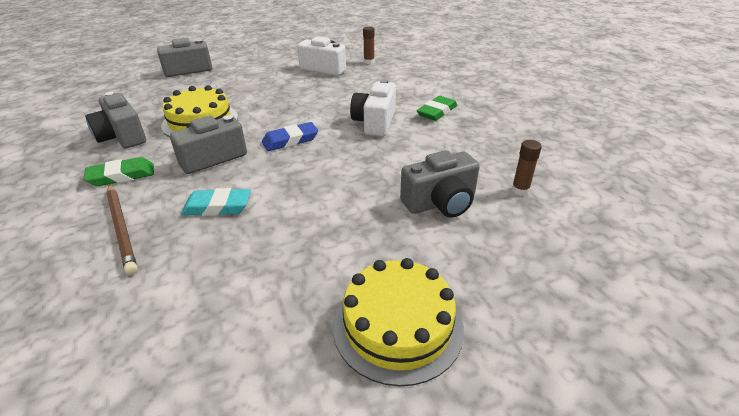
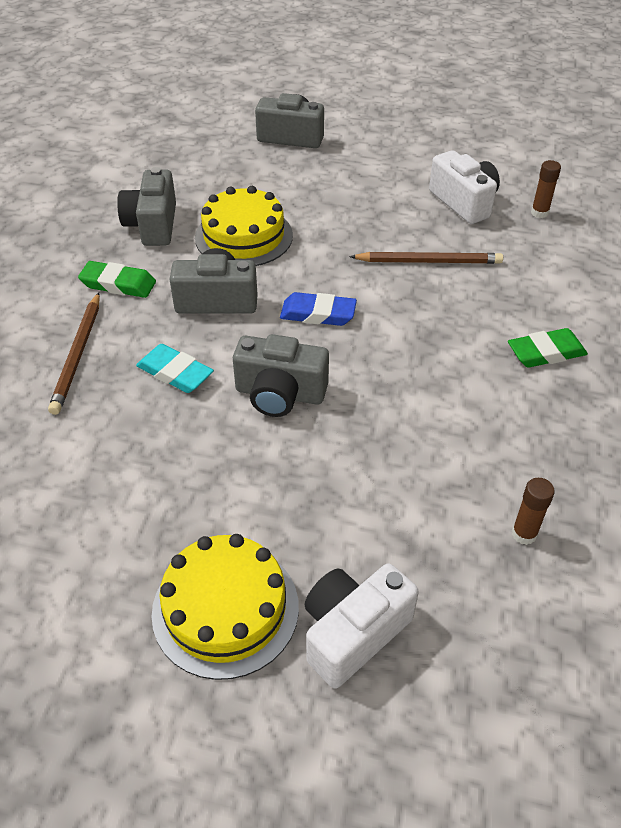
camera: 35 degrees right, 10 degrees up
white camera [350,79,396,136] -> white camera moved to [305,563,419,689]
grey camera [400,150,480,218] -> grey camera moved to [233,334,329,417]
none -> brown pencil [349,252,503,264]

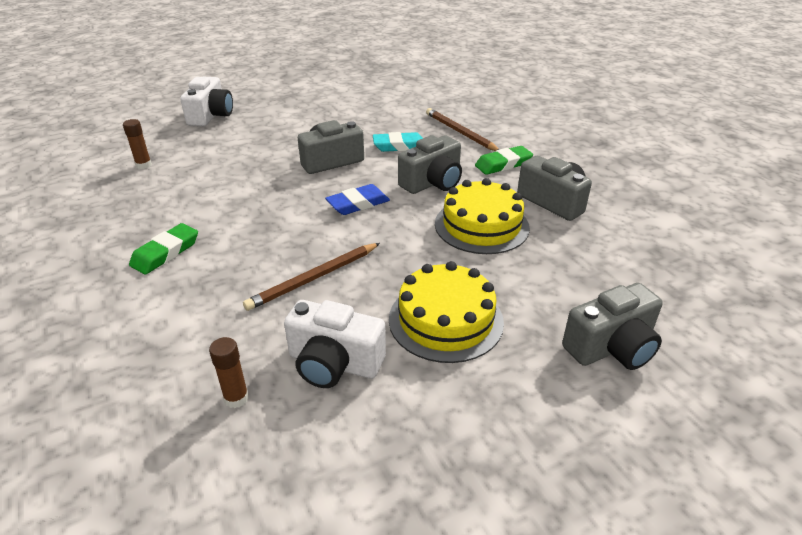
camera: 140 degrees right, 10 degrees down
yellow cake [152,534,299,680] -> yellow cake moved to [389,261,504,363]

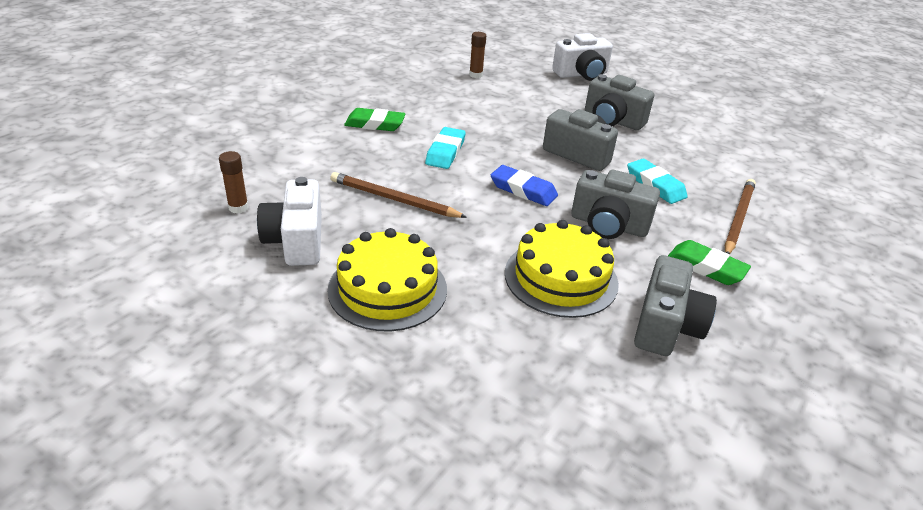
camera: 60 degrees right, 0 degrees up
grey camera [562,283,663,370] -> grey camera moved to [585,74,654,130]
none -> turquoise eraser [425,127,466,169]

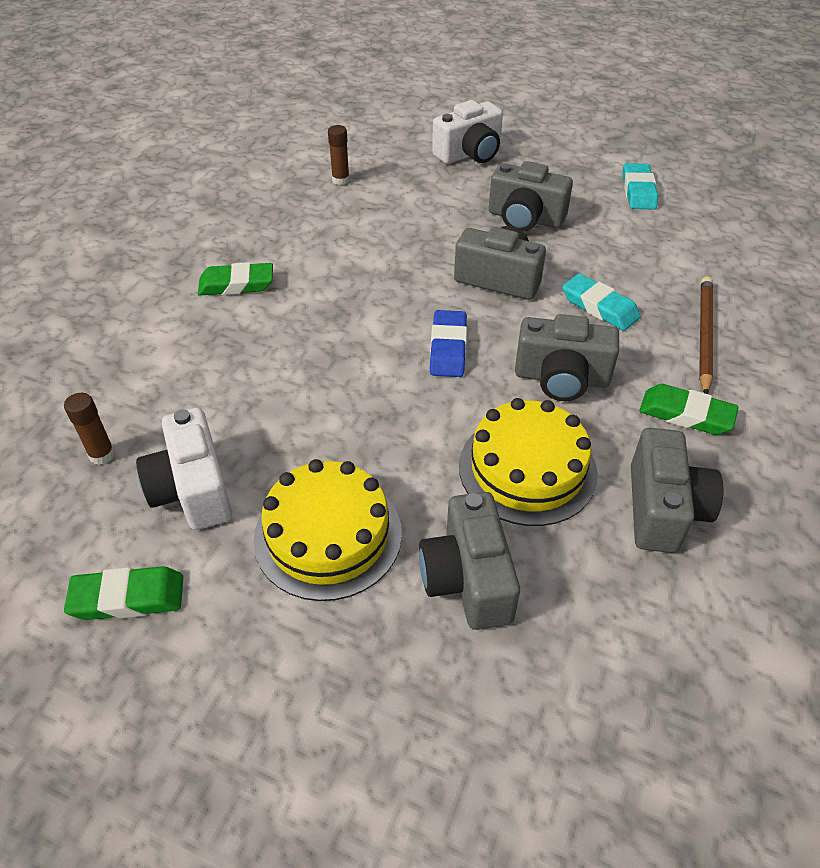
camera: 10 degrees left, 10 degrees up
brown pencil [331,172,467,218] -> none
turquoise eraser [425,127,466,169] -> turquoise eraser moved to [623,163,658,210]
blue eraser [491,165,558,206] -> blue eraser turned 75 degrees clockwise [430,310,467,377]
none -> green eraser [64,566,183,620]
none -> grey camera [419,492,520,630]

